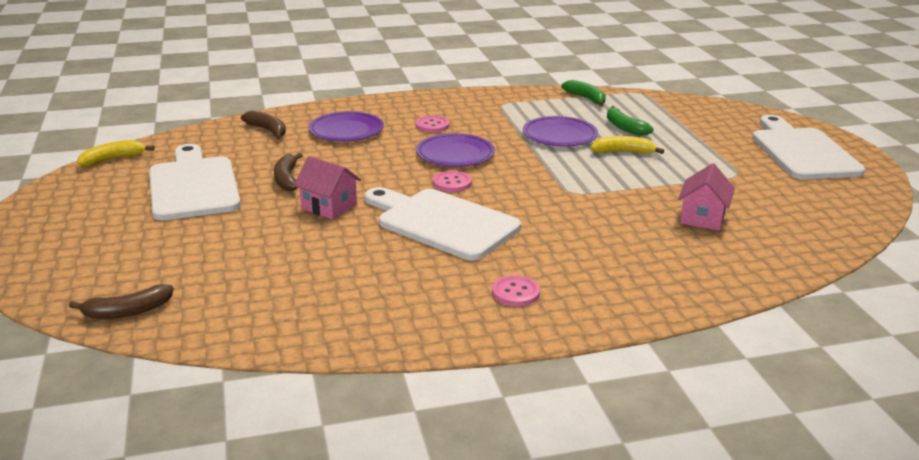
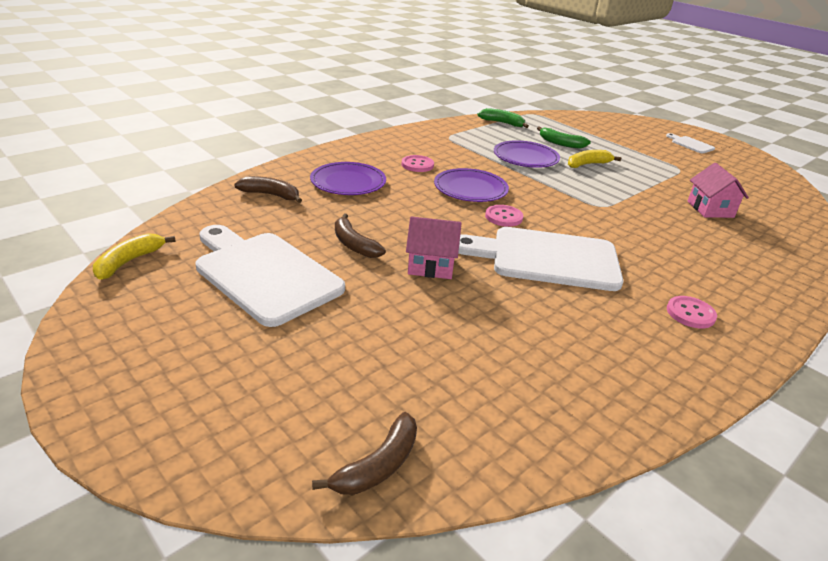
camera: 30 degrees left, 5 degrees up
white cutting board [753,115,865,180] -> white cutting board [666,133,715,154], size x0.44

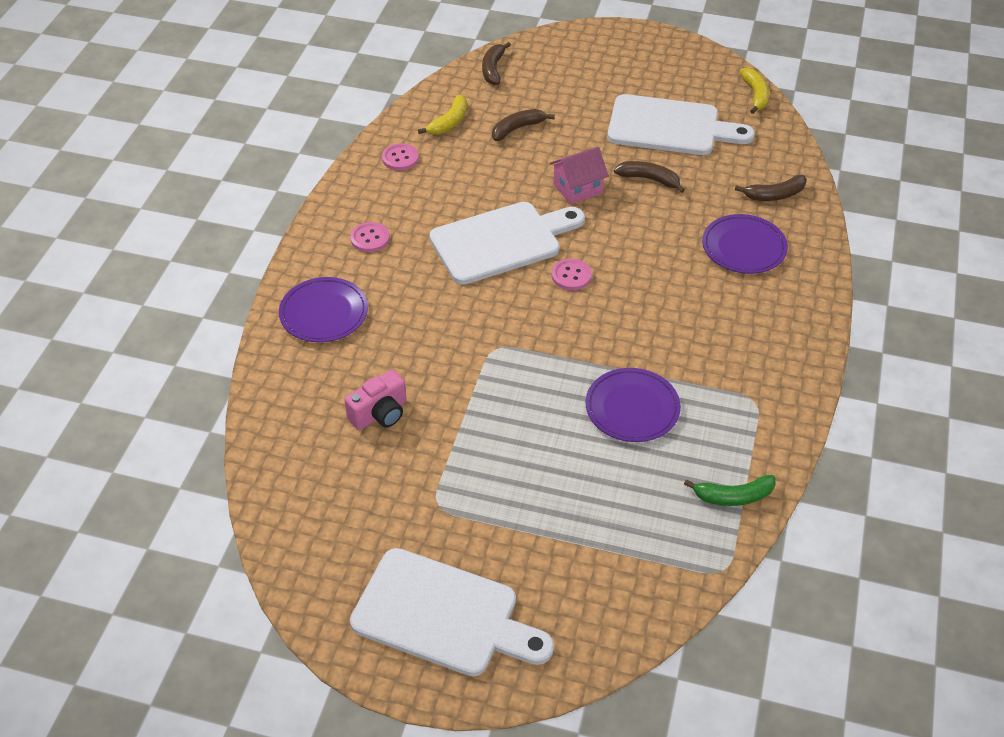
camera: 150 degrees right, 15 degrees up
pink button [401,155,434,172] -> pink button moved to [382,143,419,171]
purple plate [434,168,509,202] -> purple plate moved to [279,277,368,342]
green banana [537,126,591,149] -> none
yellow banana [568,150,621,168] -> yellow banana moved to [418,95,467,134]
white cutting board [666,133,715,154] -> white cutting board [350,548,554,676], size x2.29
pink house [688,163,749,218] -> pink camera [344,370,406,430]
none -> brown banana [492,109,555,141]

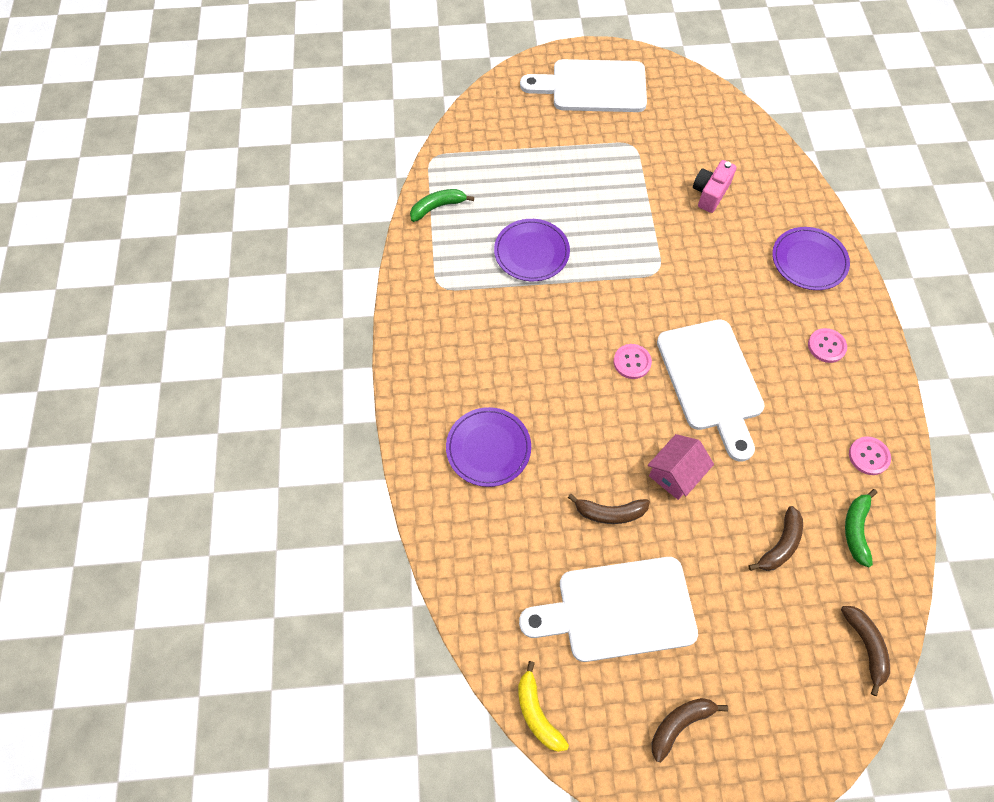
camera: 160 degrees right, 15 degrees up
yellow banana [418,95,467,134] -> green banana [845,489,877,567]
white cutting board [429,202,585,285] -> white cutting board turned 60 degrees counterclockwise [657,319,765,462]
brown banana [735,175,807,201] -> brown banana moved to [652,698,728,762]

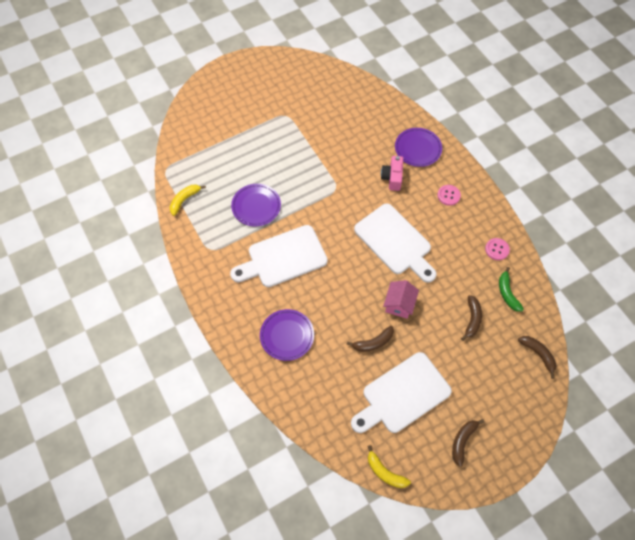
camera: 25 degrees left, 0 degrees up
green banana [410,189,474,222] -> yellow banana [170,185,206,216]
white cutting board [520,59,647,112] -> white cutting board moved to [230,225,328,287]
pink button [614,344,652,379] -> none
pink camera [693,160,737,213] -> pink camera moved to [381,156,403,191]

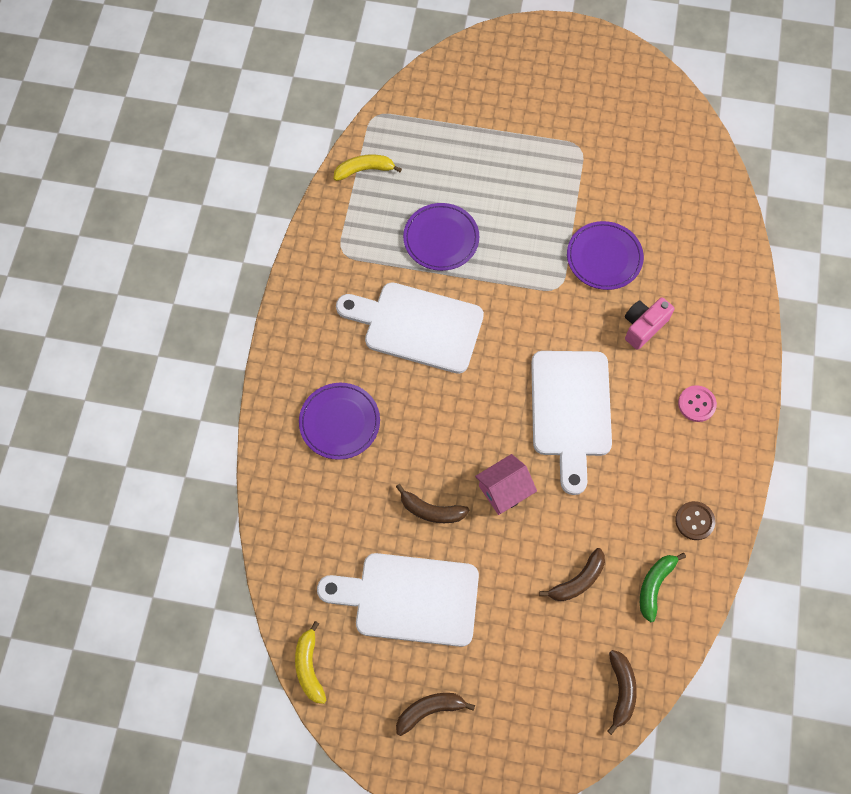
camera: 40 degrees right, 5 degrees up
purple plate [395,128,442,167] -> purple plate moved to [567,221,644,290]
pink button [485,238,510,260] -> brown button [675,501,715,540]

